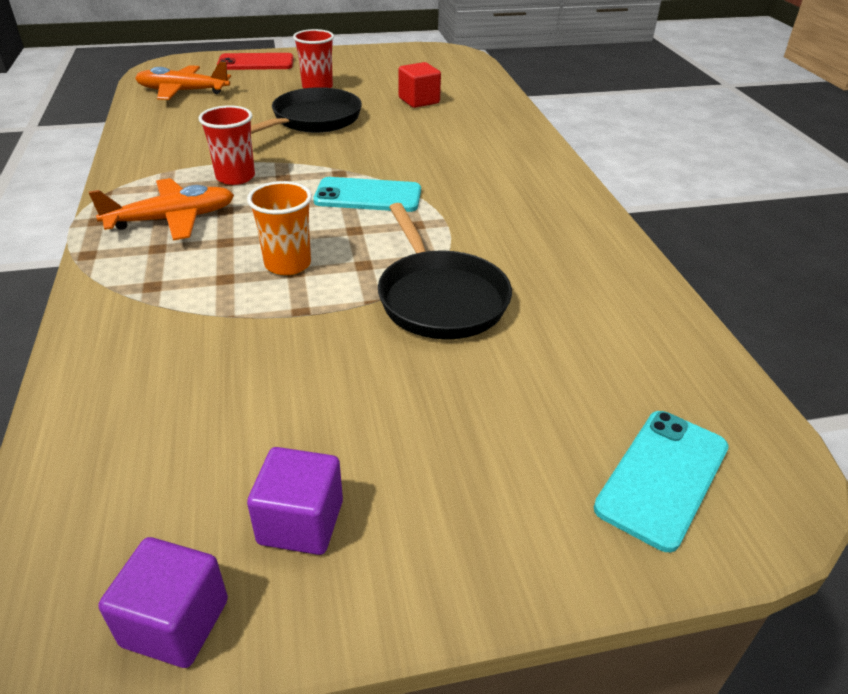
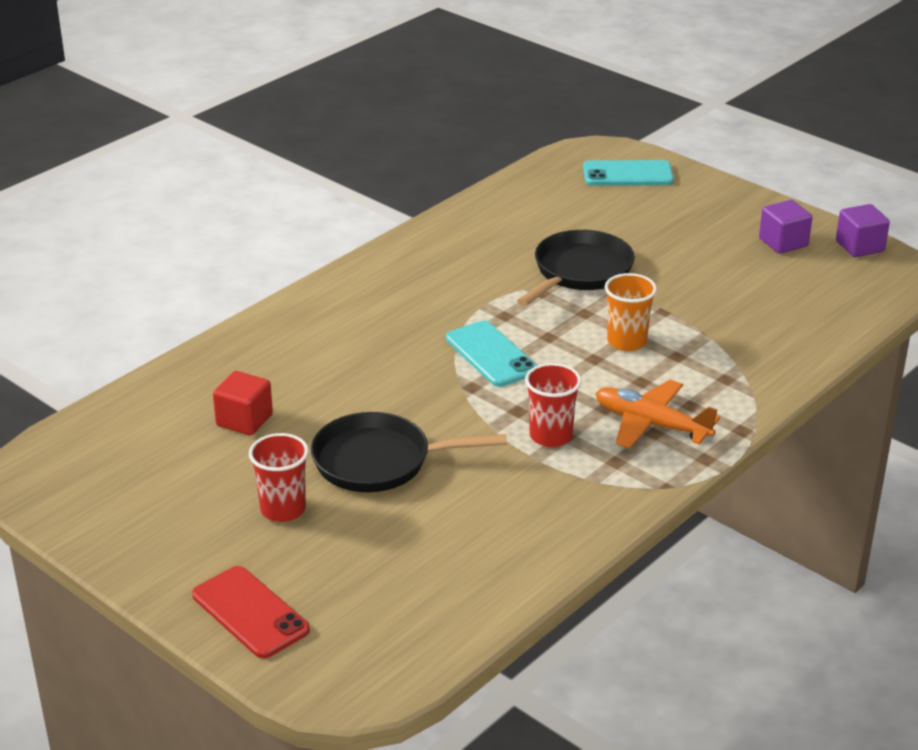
camera: 125 degrees left, 5 degrees down
orange plane [135,62,231,100] -> none

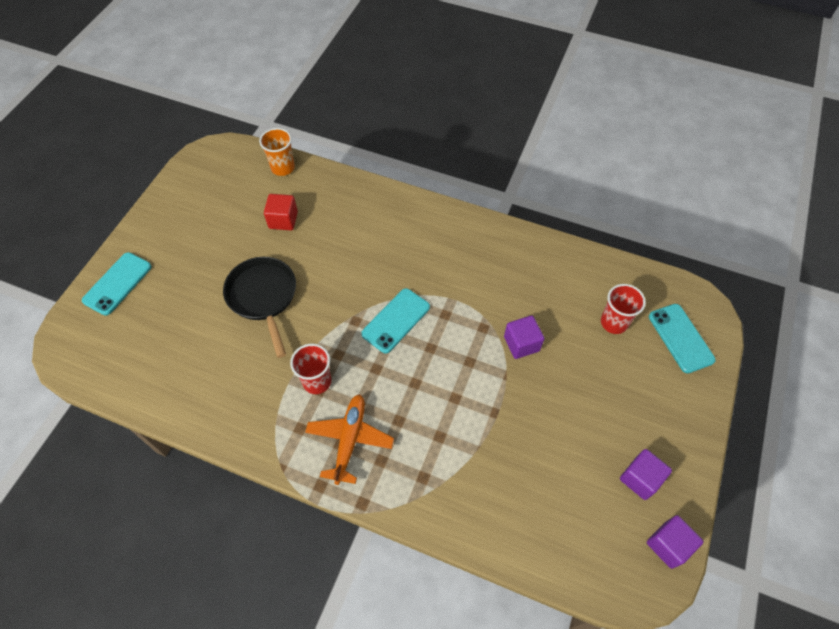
camera: 70 degrees right, 25 degrees up
red phone [192,566,310,658] -> turquoise phone [82,252,152,315]
red cup [249,433,309,522] -> red cup moved to [601,284,646,334]
black pan [517,230,635,306] -> purple cube [504,316,544,359]
orange cup [605,273,657,351] -> orange cup moved to [259,128,295,176]

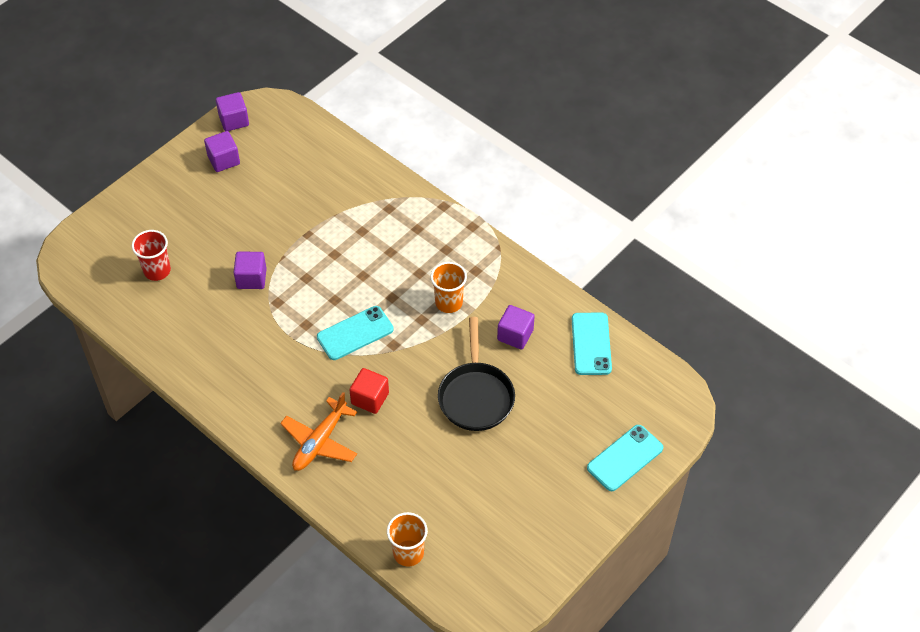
camera: 160 degrees left, 5 degrees down
red cube [264,194,298,230] -> red cube moved to [349,368,389,414]
red cup [290,344,331,394] -> orange cup [430,262,467,313]
orange plane [305,394,394,485] -> orange plane moved to [280,392,357,471]
turquoise phone [649,304,716,373] -> turquoise phone moved to [572,313,612,375]
none -> purple cube [497,305,535,349]

